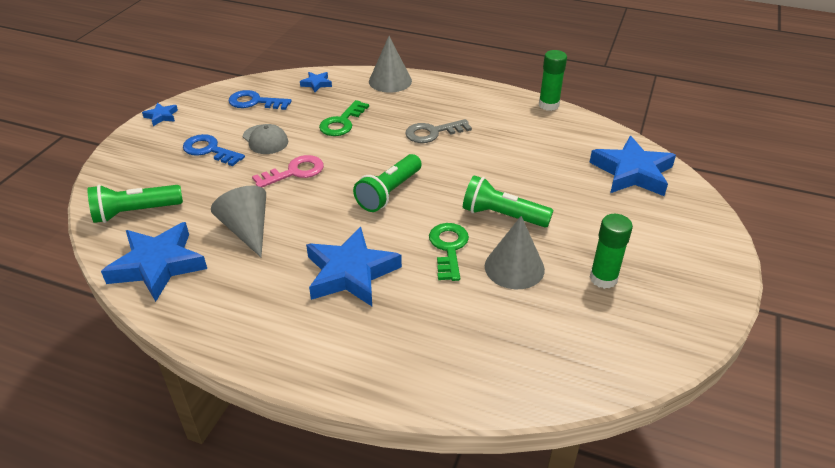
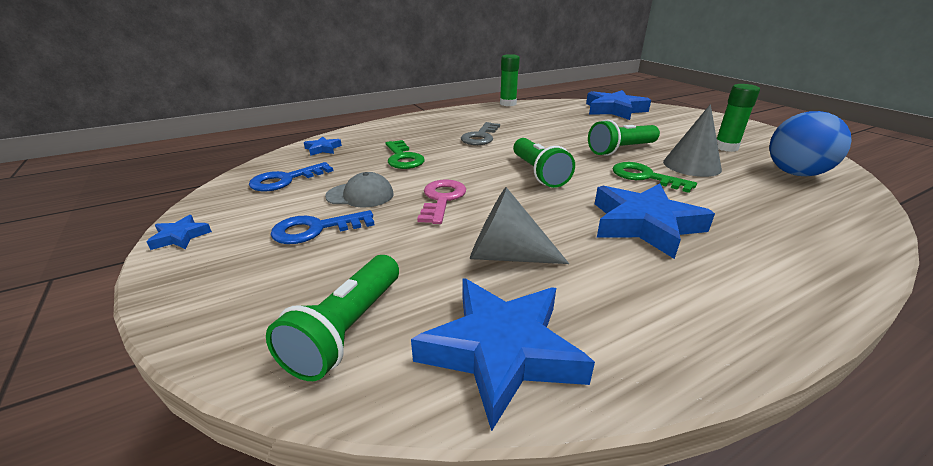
camera: 50 degrees left, 10 degrees down
grey cone [369,36,412,93] -> none
none -> blue ball [769,111,852,176]

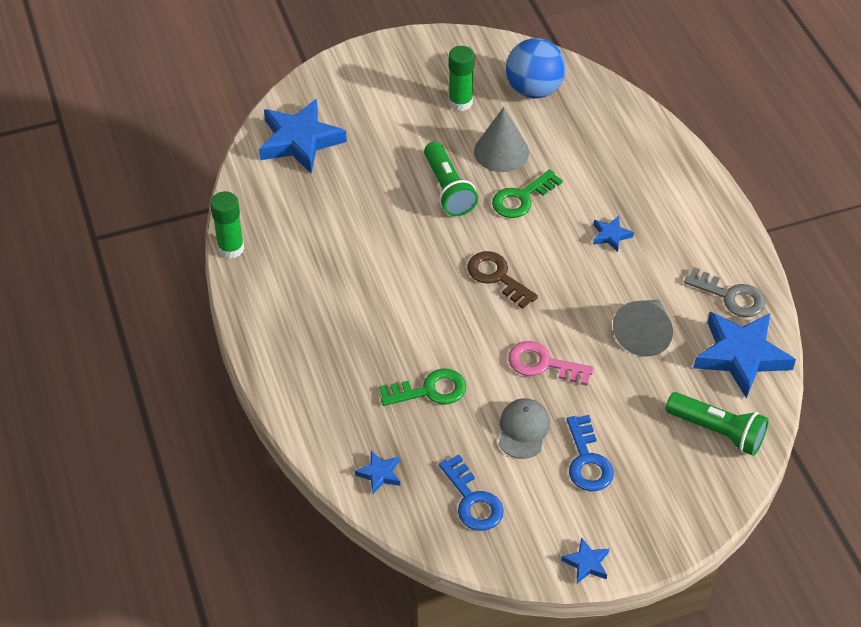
camera: 80 degrees left, 20 degrees up
grey key [461,122,500,145] -> grey key moved to [684,267,765,317]
green flashlight [513,138,575,188] -> brown key [467,251,538,309]
blue star [595,183,715,259] -> blue star [593,216,634,252], size x0.45

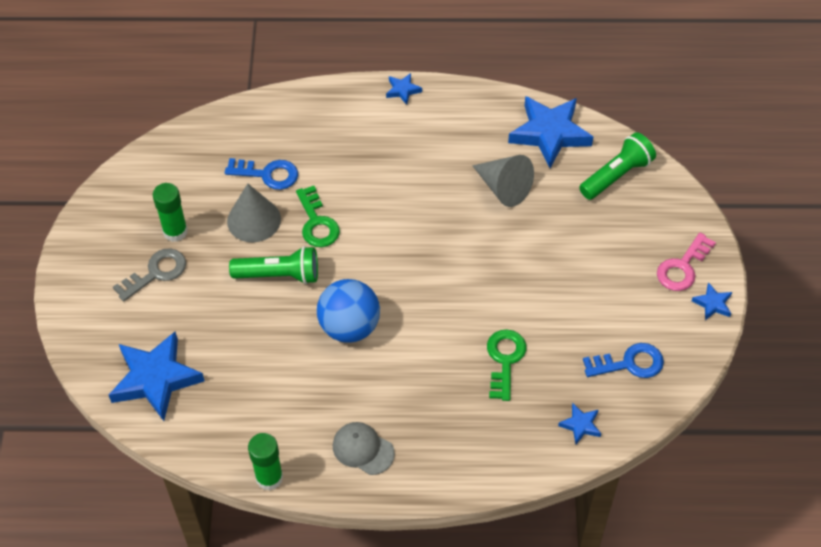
camera: 70 degrees left, 5 degrees up
brown key [467,251,538,309] -> none
grey cap [499,398,550,459] -> grey cap moved to [333,422,395,475]
blue ball [506,38,566,98] -> blue ball moved to [317,279,380,343]
pink key [508,341,594,386] -> pink key moved to [657,233,716,291]
blue key [567,415,614,492] -> blue key moved to [225,158,298,190]
blue star [593,216,634,252] -> blue star moved to [386,73,422,105]
grey key [684,267,765,317] -> grey key moved to [113,248,186,302]

